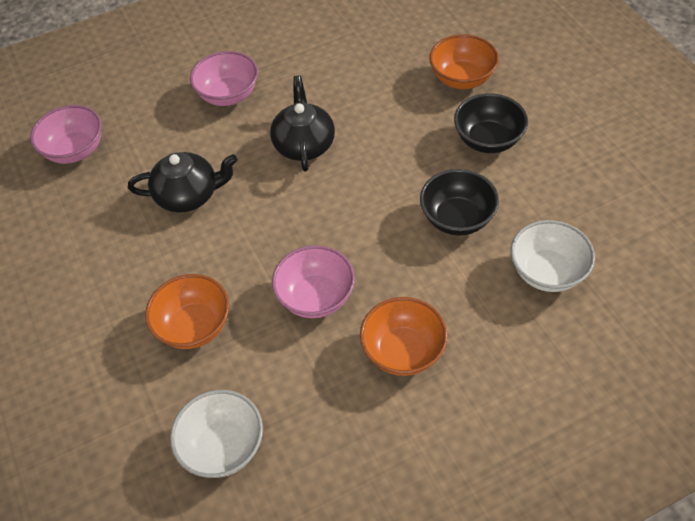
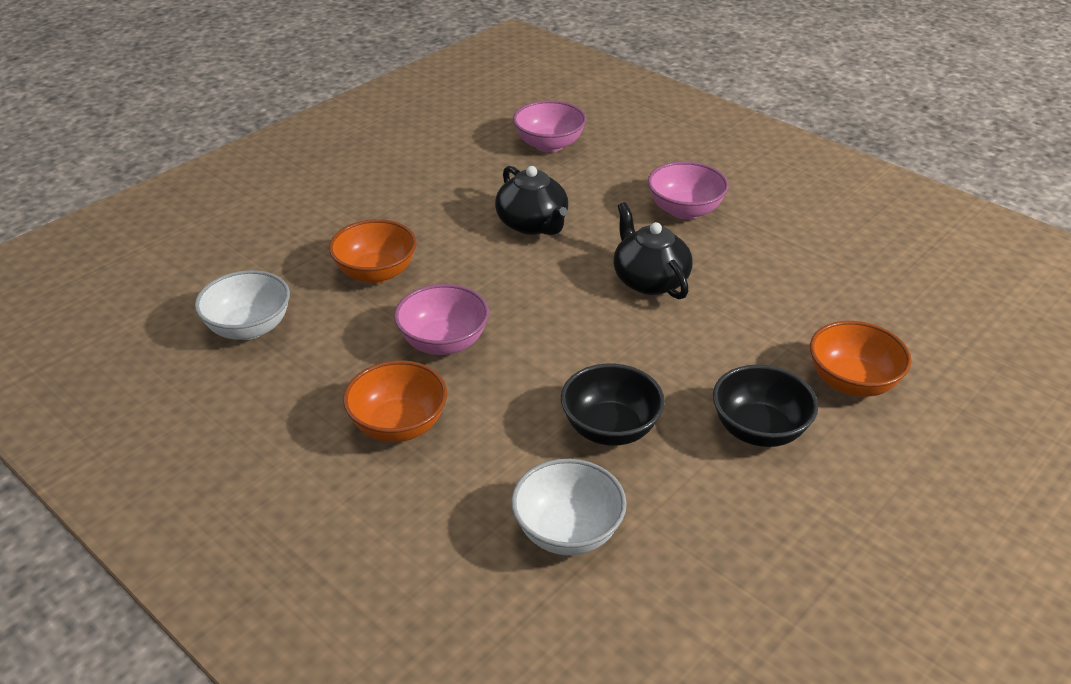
camera: 65 degrees right, 15 degrees down
black teapot [270,75,335,171] -> black teapot turned 90 degrees counterclockwise [613,202,692,299]

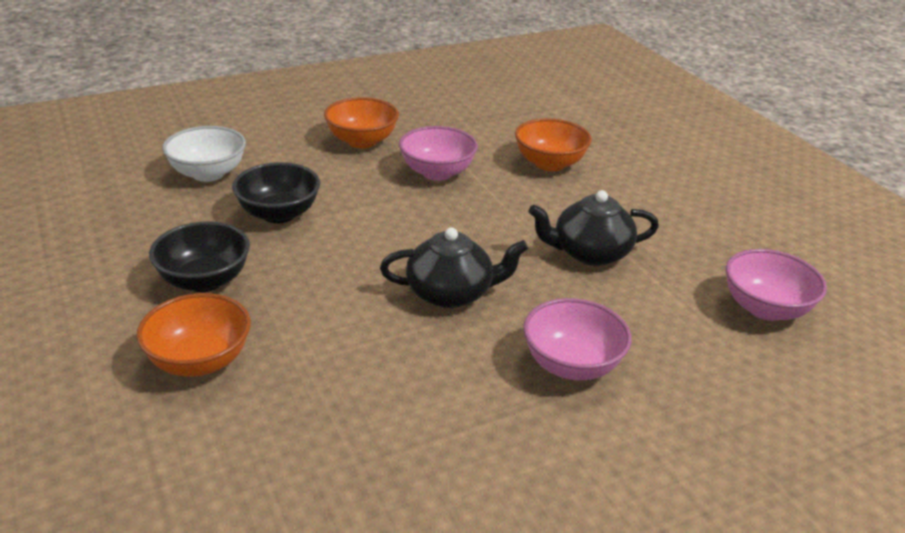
camera: 110 degrees right, 5 degrees down
white bowl [195,270,290,340] -> none

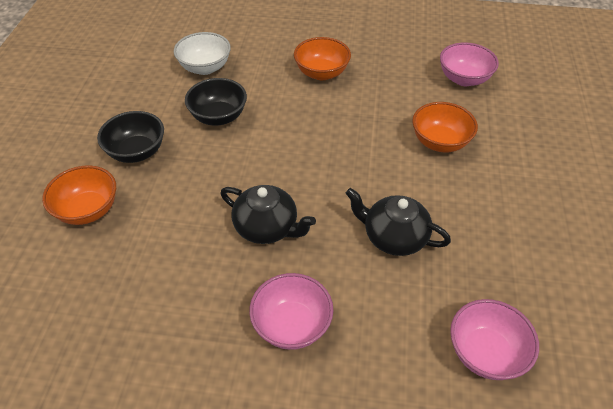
camera: 35 degrees right, 15 degrees up
pink bowl [399,126,478,181] -> pink bowl moved to [440,42,499,86]

